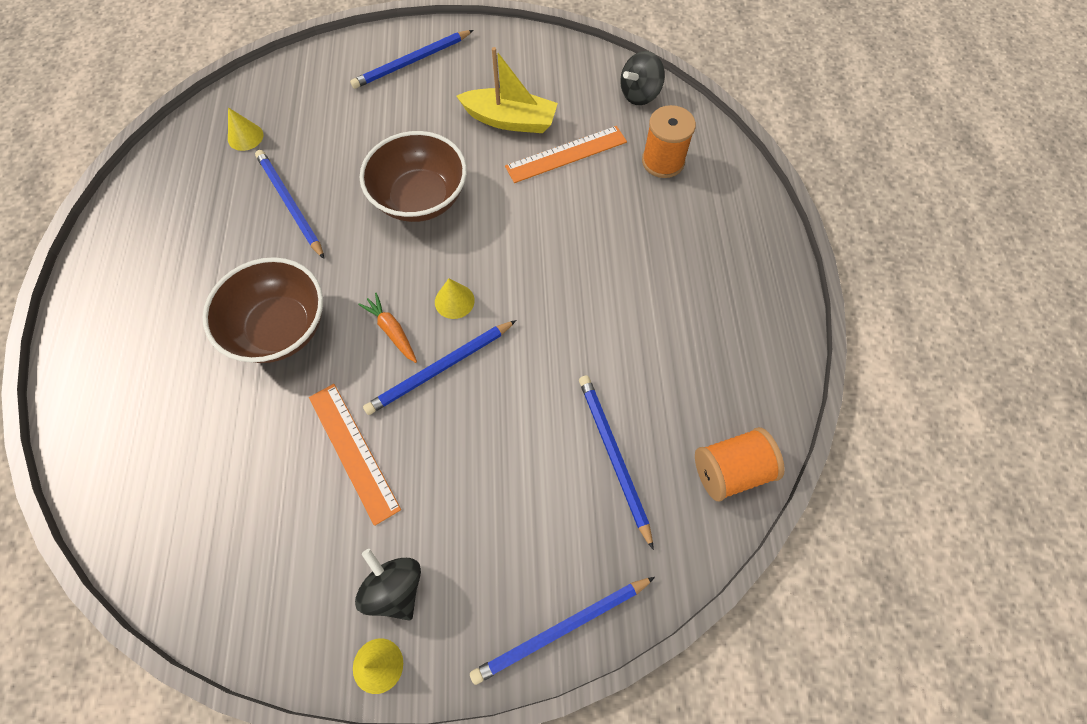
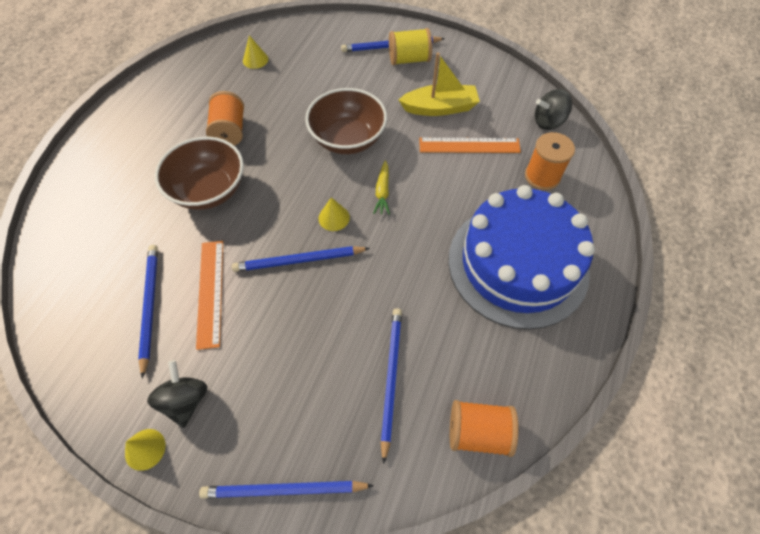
camera: 25 degrees right, 5 degrees down
blue pencil [255,150,324,259] -> blue pencil moved to [138,245,158,379]
orange carrot [358,293,417,363] -> none
yellow boat [456,47,558,133] -> yellow boat turned 45 degrees counterclockwise [399,52,480,116]
none -> orange spool [206,91,244,146]
none -> yellow carrot [373,160,390,215]
none -> yellow spool [389,28,432,65]
none -> blue cake [448,185,595,330]

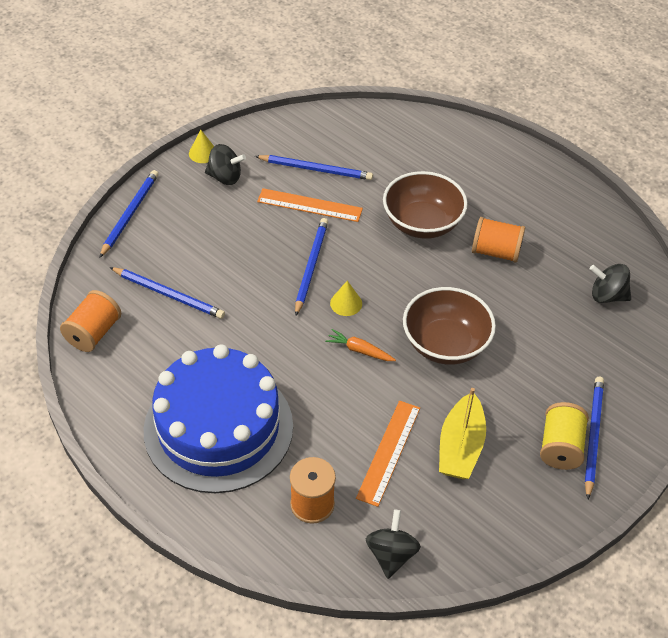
camera: 110 degrees right, 10 degrees down
yellow cone [243,35,268,69] -> black spinning top [590,264,631,303]
yellow carrot [373,160,390,215] -> orange carrot [325,329,396,361]

